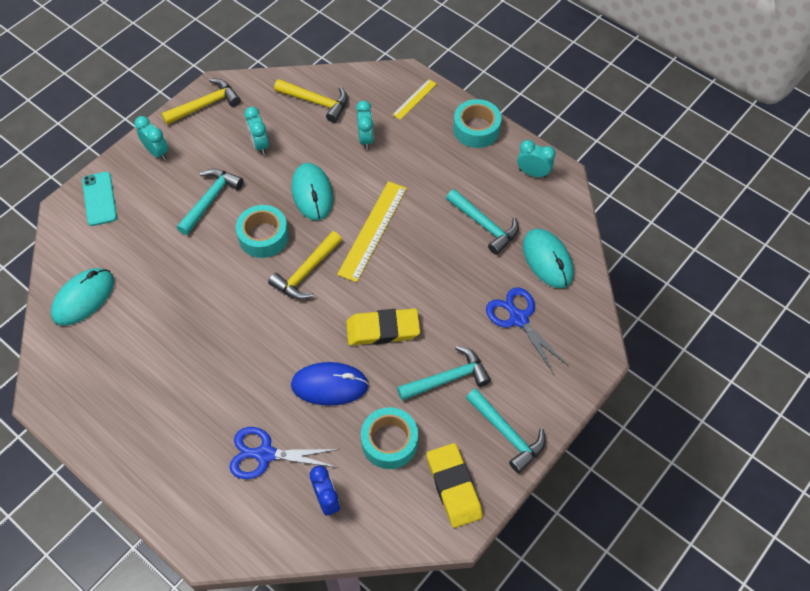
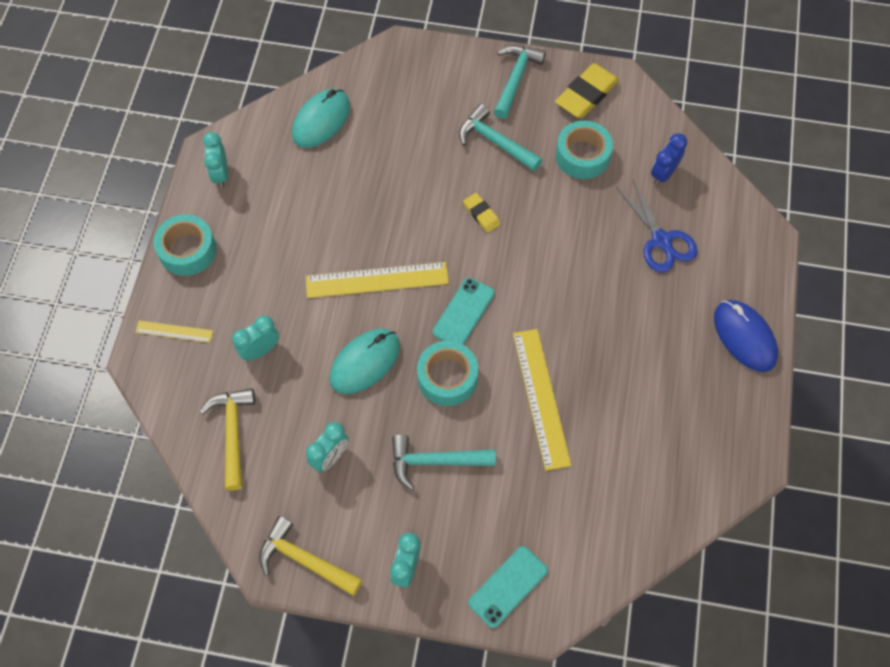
camera: 120 degrees left, 5 degrees up
turquoise mouse [51,268,114,326] -> none
yellow hammer [268,231,342,299] -> turquoise phone [433,277,495,345]
blue mouse [291,362,369,406] -> blue mouse moved to [714,300,778,372]
yellow eraser [346,308,420,345] -> yellow eraser [463,193,501,233], size x0.55
turquoise hammer [446,189,519,255] -> none
blue scissors [486,287,568,374] -> none
none -> yellow ruler [513,329,571,471]

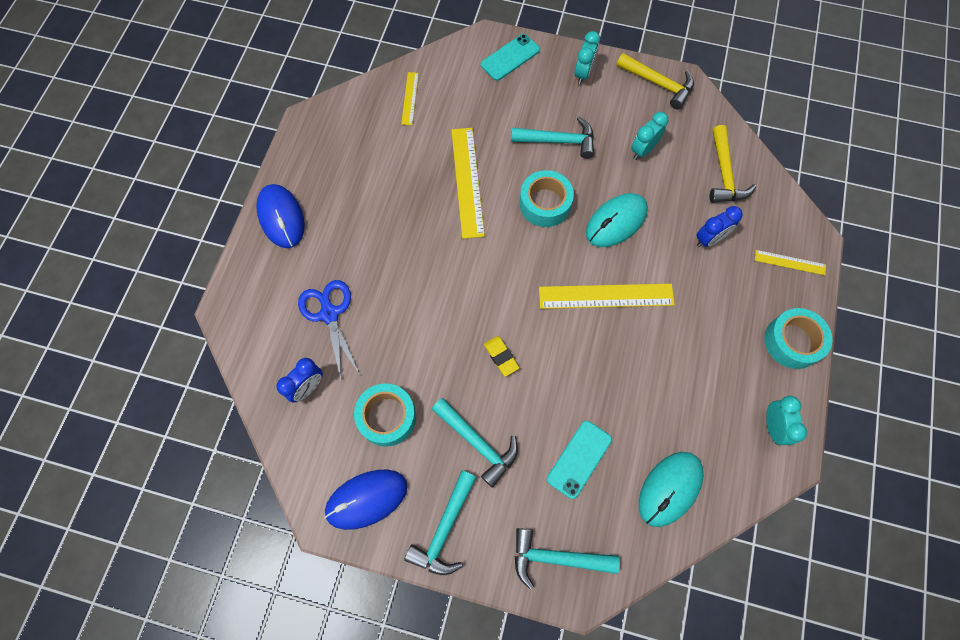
camera: 175 degrees left, 5 degrees up
turquoise clock [232,315,279,361] -> blue clock [696,206,743,247]
turquoise phone [433,277,495,345] -> turquoise phone moved to [547,421,612,499]
yellow eraser [555,63,619,118] -> blue mouse [325,470,407,530]
none -> yellow ruler [401,72,419,125]
none -> turquoise hammer [515,528,620,590]

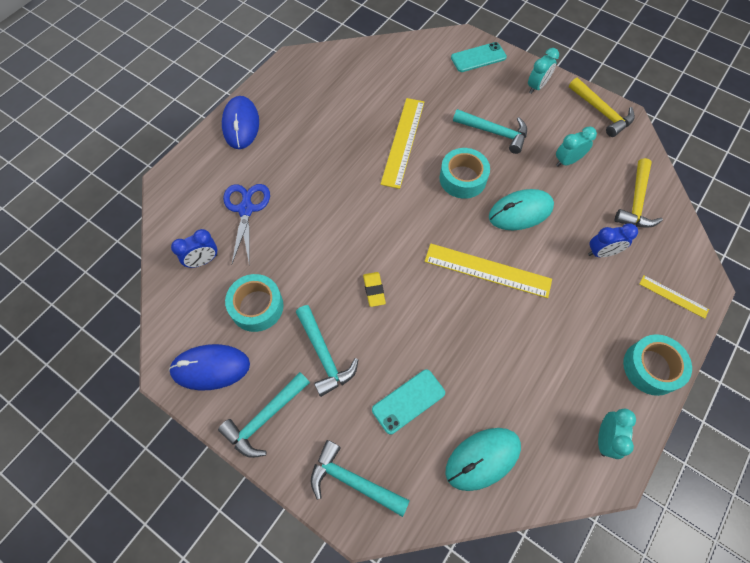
camera: 20 degrees right, 5 degrees down
yellow ruler [401,72,419,125] -> none

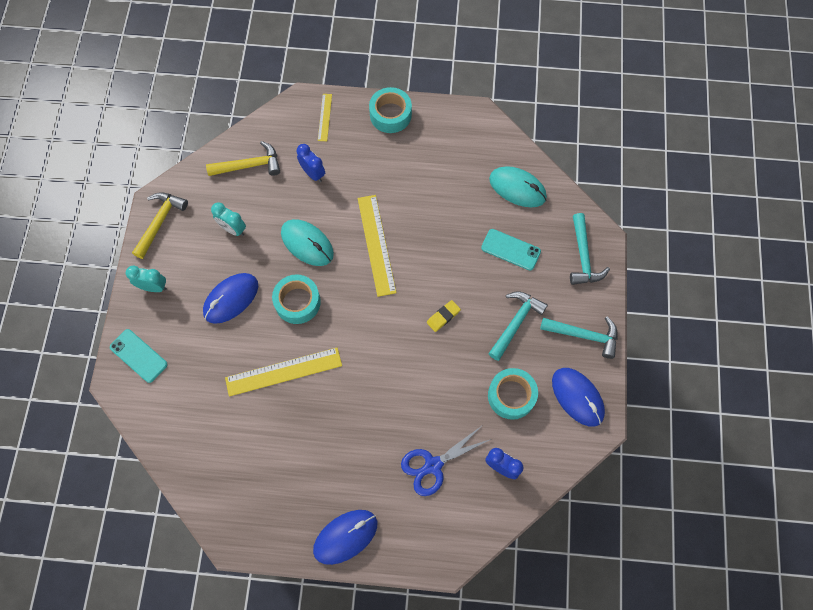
camera: 120 degrees left, 5 degrees up
turquoise hammer [453,109,527,154] -> blue mouse [203,273,258,324]
turquoise clock [598,408,636,459] -> none

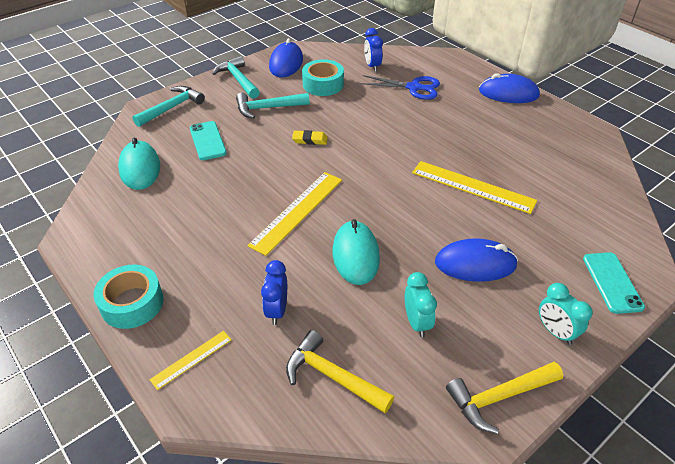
camera: 135 degrees left, 25 degrees down
turquoise tape [272,274,321,324] -> none

